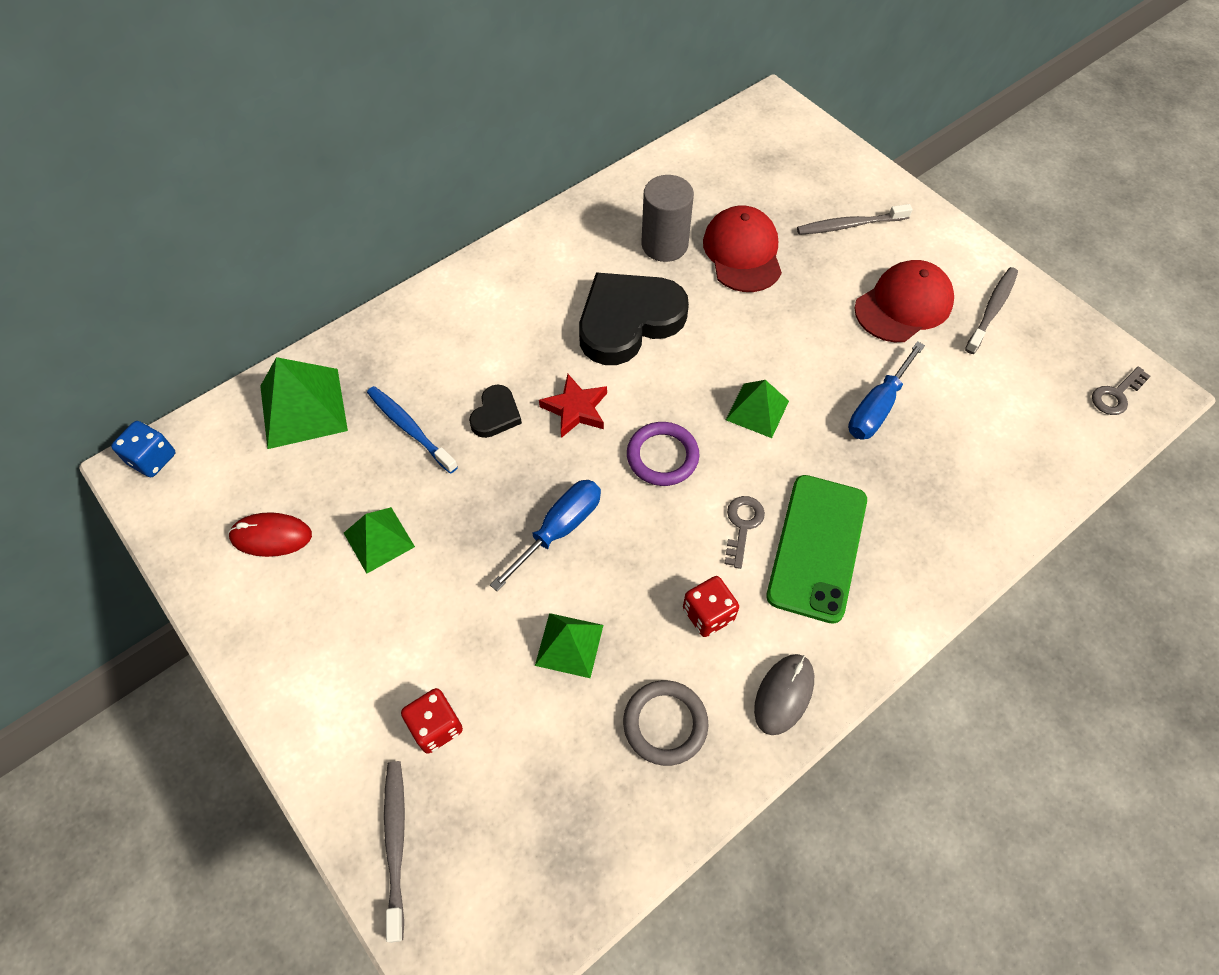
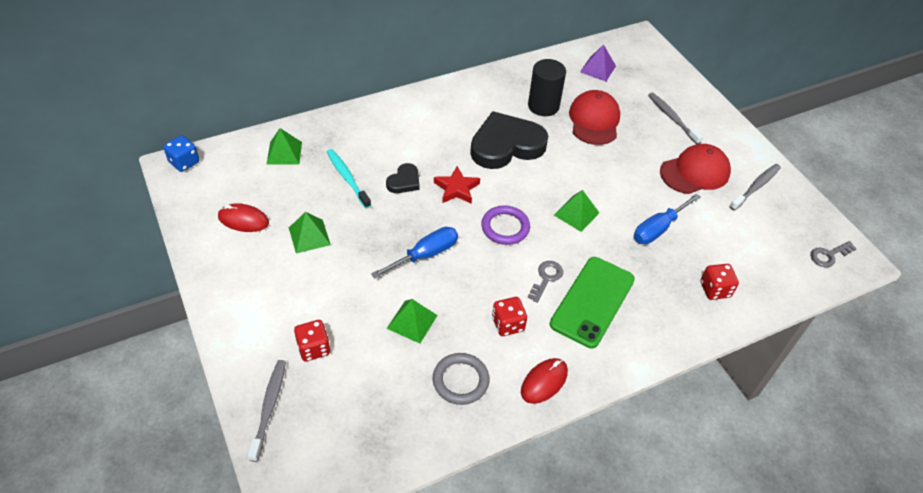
camera: 10 degrees right, 10 degrees down
green pyramid [260,357,348,449] -> green pyramid [267,128,302,165], size x0.63
blue toothbrush [367,386,458,474] -> turquoise toothbrush [327,149,371,208]
grey cylinder [641,175,694,262] -> black cylinder [528,59,566,116]
grey mouse [754,654,814,735] -> red mouse [521,358,568,404]
grey toothbrush [797,204,913,235] -> grey toothbrush turned 60 degrees clockwise [648,93,703,144]
none -> purple pyramid [580,45,616,81]
none -> red dice [700,264,739,300]

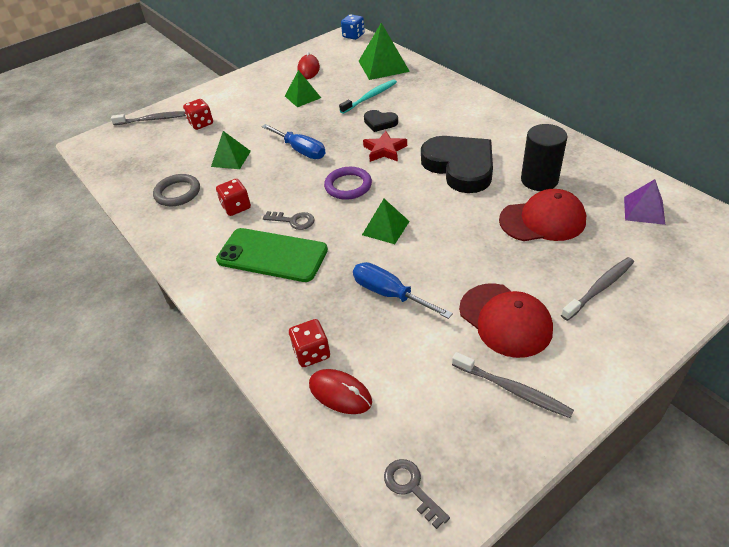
camera: 85 degrees right, 5 degrees down
green pyramid [267,128,302,165] -> green pyramid [359,23,410,80], size x1.59
red mouse [521,358,568,404] -> red mouse moved to [309,369,372,414]

